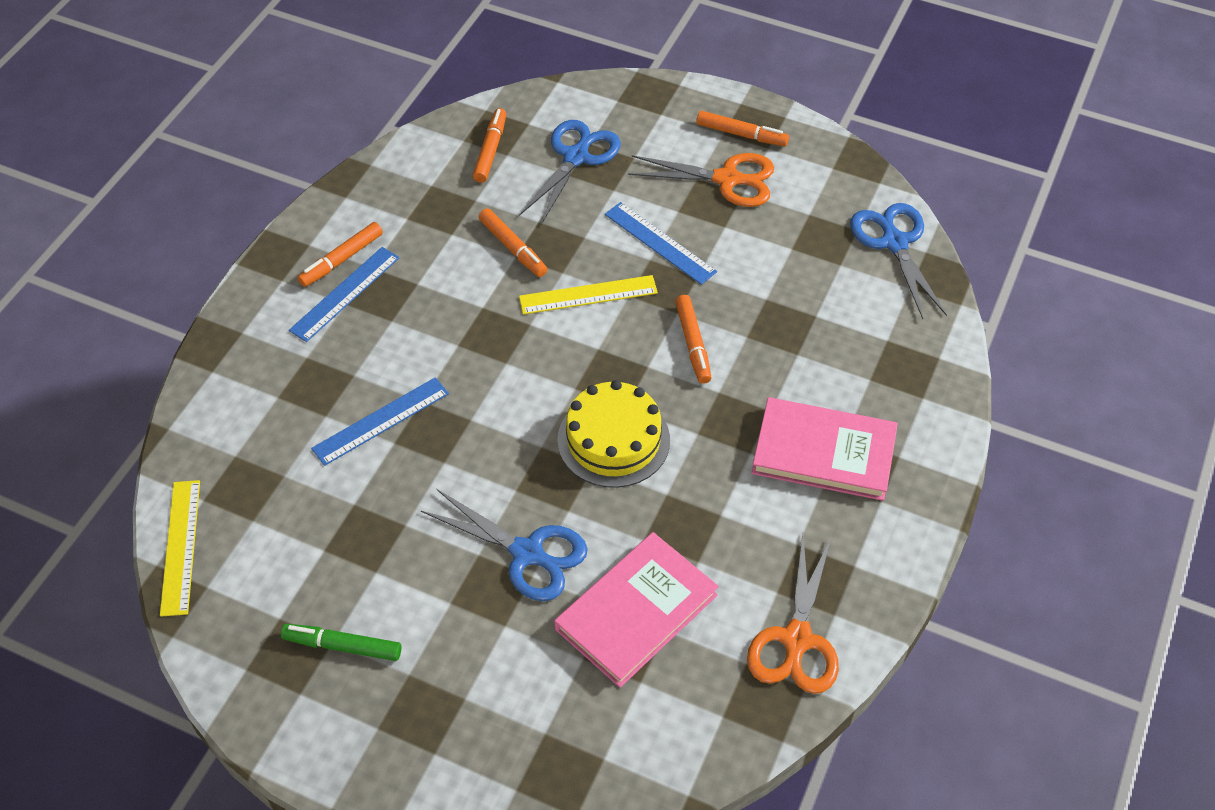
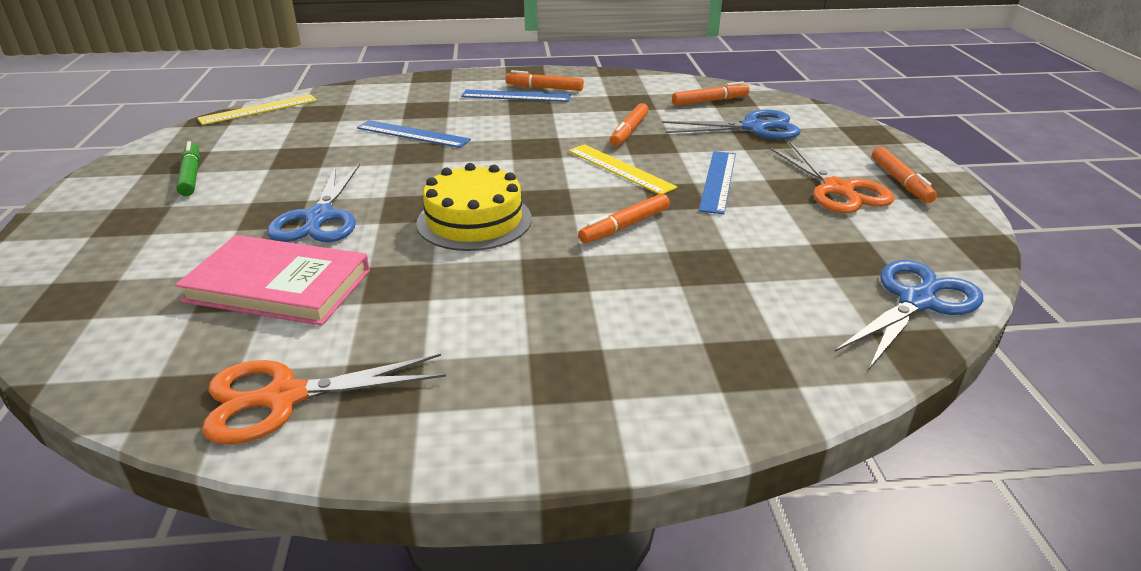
camera: 60 degrees right, 20 degrees down
pink book [751,397,898,501] -> none

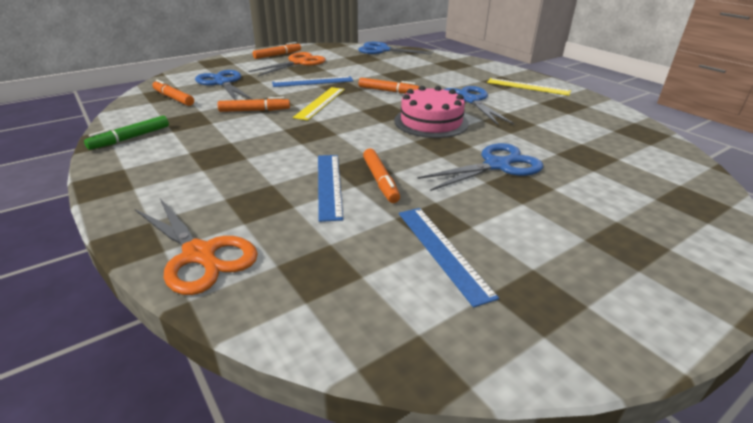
camera: 120 degrees left, 0 degrees up
pink book [175,235,370,326] -> none
green marker [176,141,200,196] -> green marker moved to [84,116,169,150]
yellow ruler [197,94,317,125] -> yellow ruler moved to [487,78,571,96]
orange scissors [202,354,446,445] -> orange scissors moved to [135,199,258,295]
yellow cake [416,163,532,251] -> pink cake [394,86,469,138]
blue ruler [461,89,571,102] -> blue ruler moved to [399,208,499,307]
orange marker [505,70,584,91] -> orange marker moved to [363,148,400,203]
none -> blue scissors [443,86,514,125]

